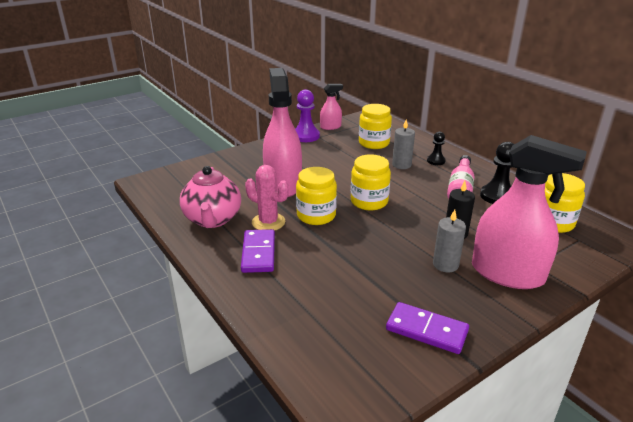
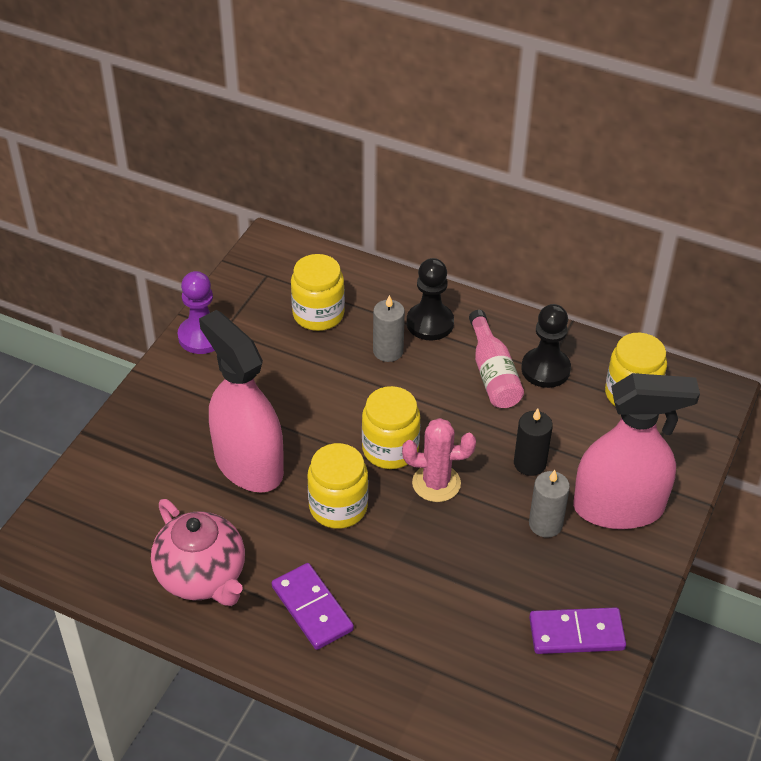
camera: 30 degrees left, 15 degrees up
pink cactus [245,165,289,231] -> pink cactus moved to [402,418,476,502]
pink spray bottle [320,84,343,130] -> none
black pawn [427,132,446,165] -> black pawn [407,258,454,340], size x1.66

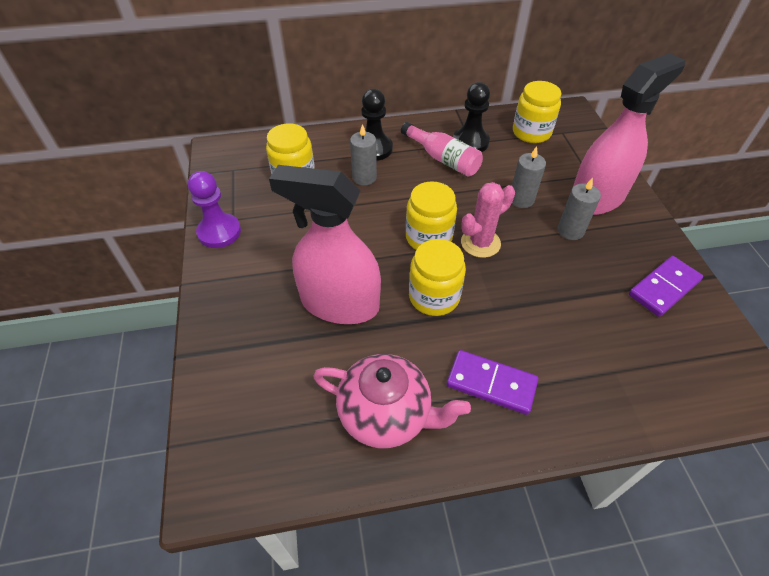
camera: 35 degrees left, 5 degrees up
black candle [514,408,553,476] -> grey candle [512,146,546,208]

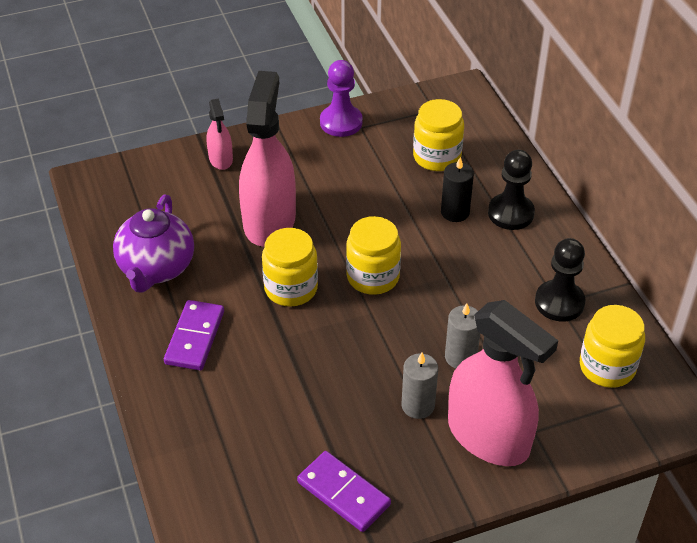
camera: 80 degrees right, 5 degrees down
pink teapot [313,354,471,448] -> purple teapot [113,194,194,293]
grey candle [350,124,377,186] -> black candle [441,157,474,222]
pink bottle [401,122,483,177] -> none
pink cactus [461,182,515,258] -> none
none -> pink spray bottle [207,98,233,170]

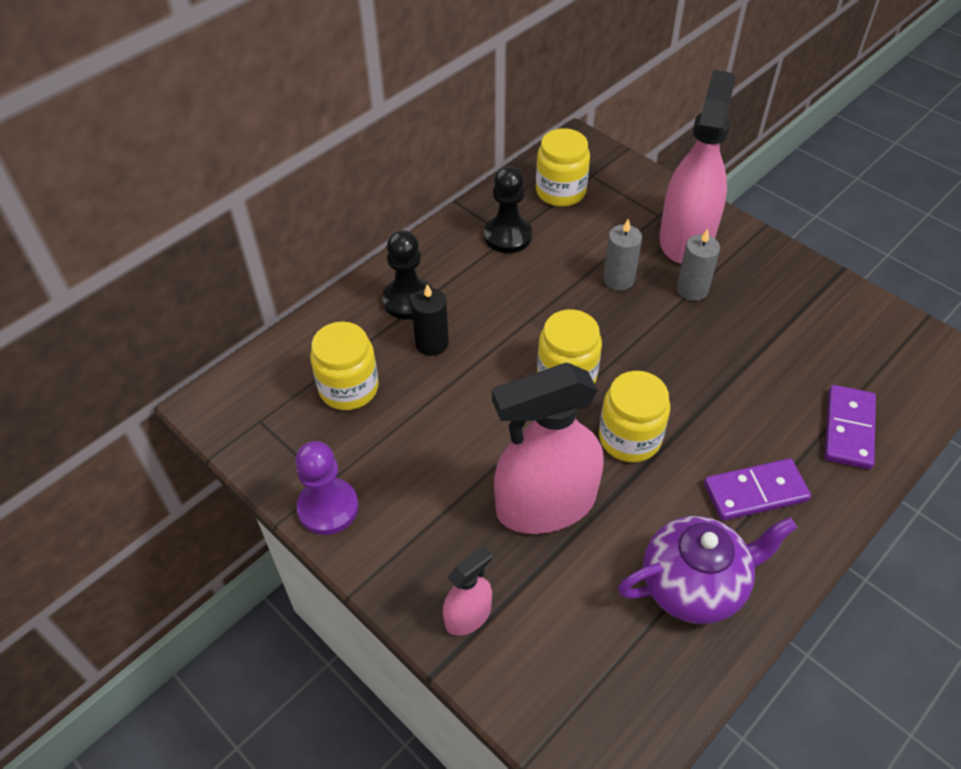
camera: 115 degrees left, 5 degrees up
purple domino [297,451,391,532] -> purple domino moved to [825,385,876,469]

